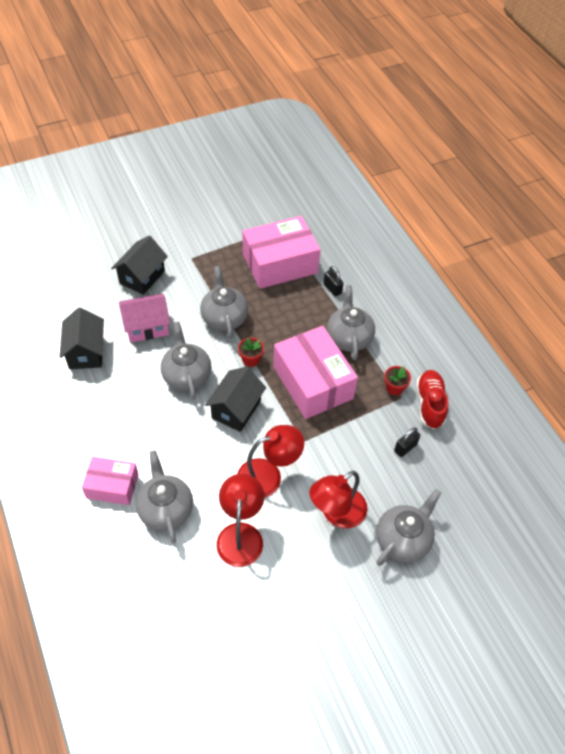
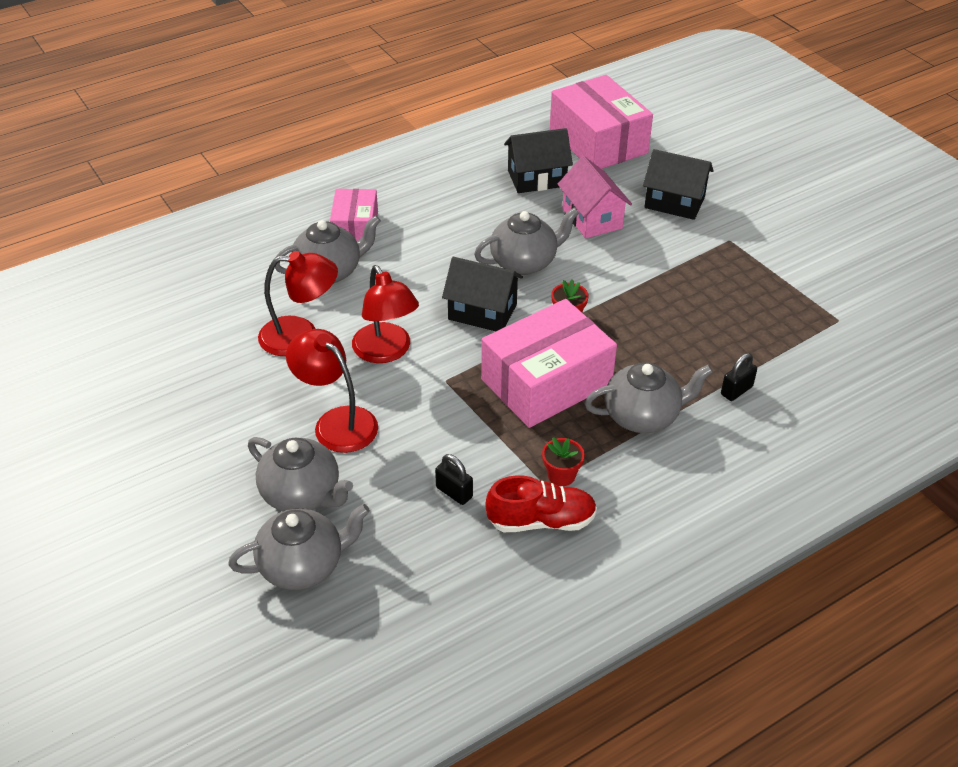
camera: 85 degrees right, 10 degrees down
grey teapot [200,266,248,339] -> grey teapot moved to [228,504,370,590]
pink box [242,216,321,289] -> pink box moved to [550,75,653,169]

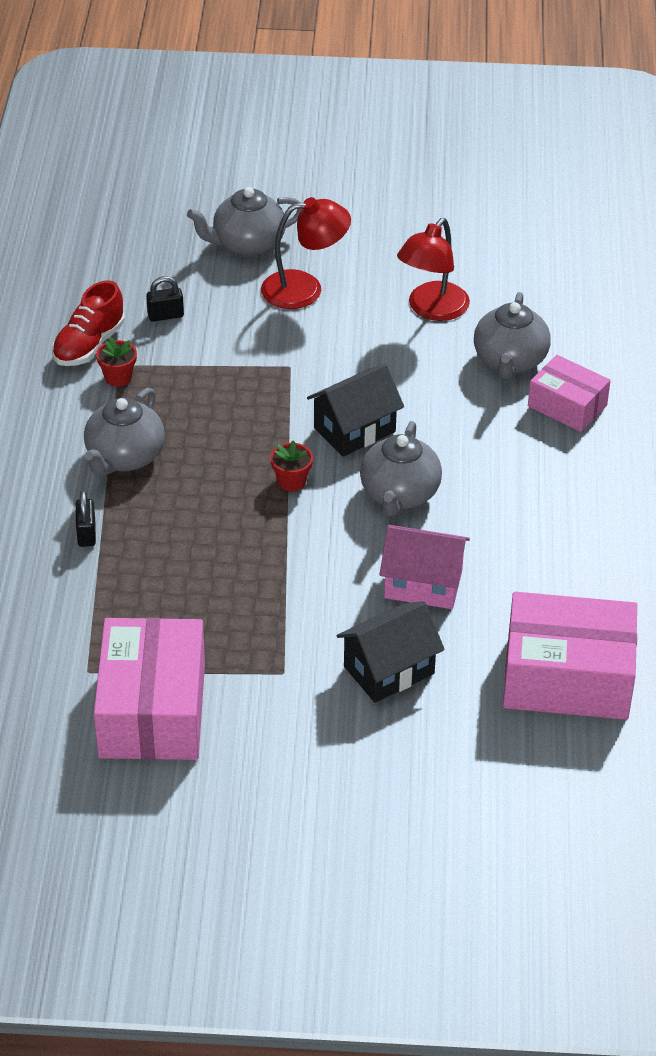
camera: 125 degrees right, 0 degrees up
grey teapot [228,504,370,590] -> none
red lamp [352,265,419,363] -> none
pink box [481,299,617,428] -> pink box moved to [94,618,205,760]
black house [504,128,573,193] -> none

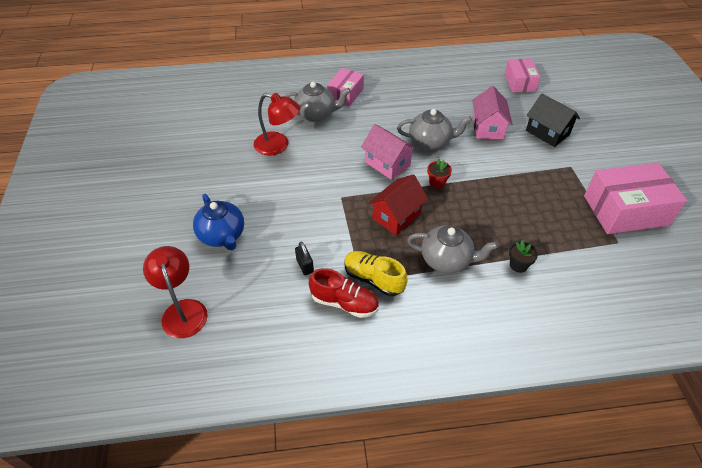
camera: 100 degrees left, 5 degrees up
black padlock [76,490,96,547] -> black flower pot [509,240,538,273]
red flower pot [96,337,137,387] -> yellow shoe [344,251,408,296]
grey teapot [187,187,302,256] -> blue teapot [193,194,244,250]
red lamp [261,197,351,309] -> red lamp moved to [143,246,208,338]
black house [307,363,404,456] -> pink house [361,124,417,180]
pink box [503,592,637,720] -> pink box [505,59,540,92], size x0.58
none -> red house [368,174,428,235]

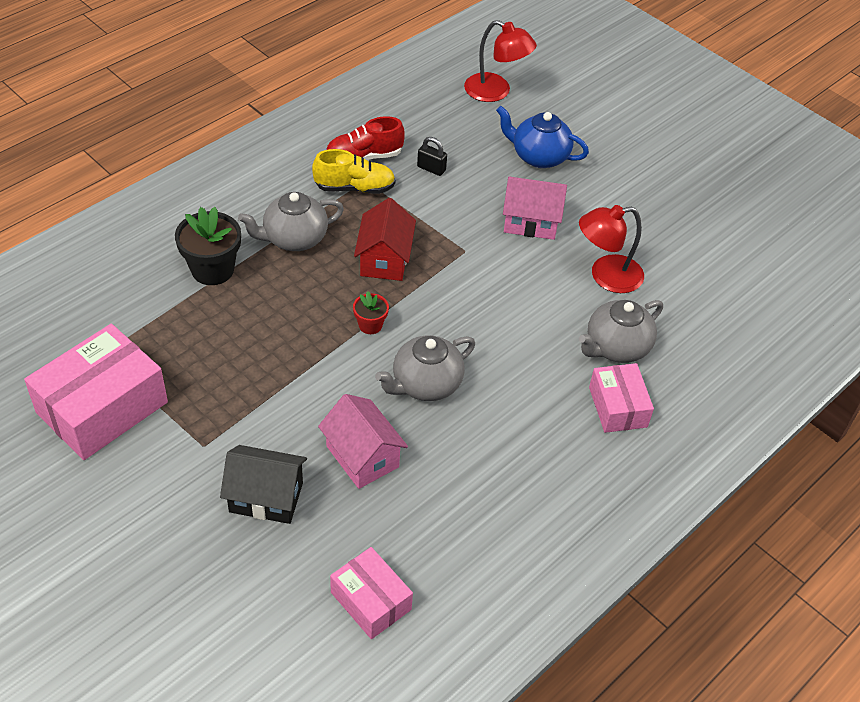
camera: 140 degrees right, 0 degrees up
pink house [361,124,417,180] -> pink house moved to [503,177,567,240]
black flower pot [509,240,538,273] -> black flower pot [175,207,241,285], size x1.85

